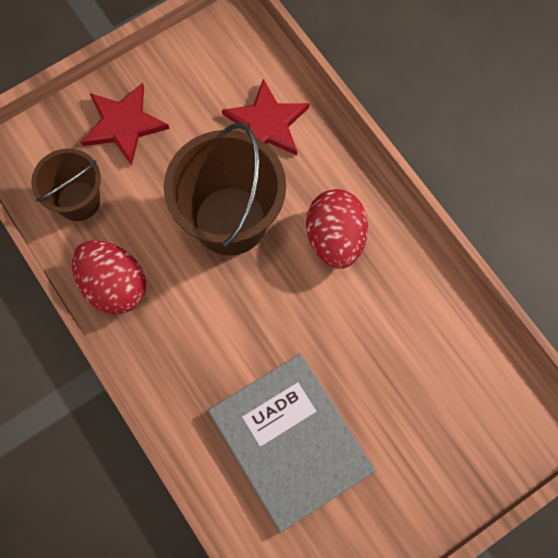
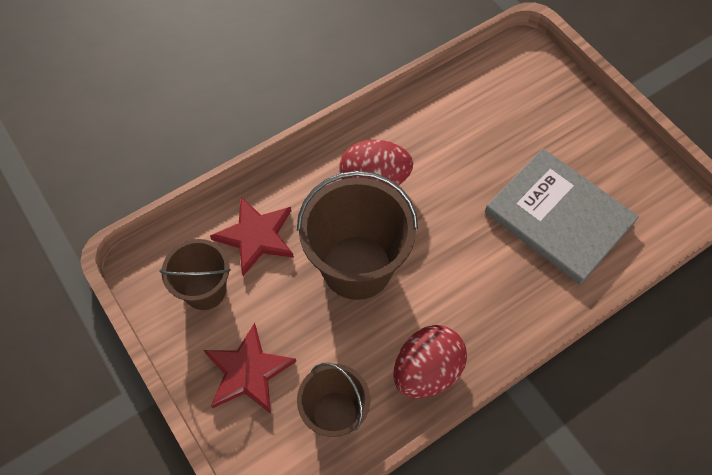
camera: 90 degrees left, 10 degrees down
grey book [208,353,376,532] -> grey book turned 75 degrees clockwise [485,148,639,285]
none -> brown bucket [159,239,231,310]

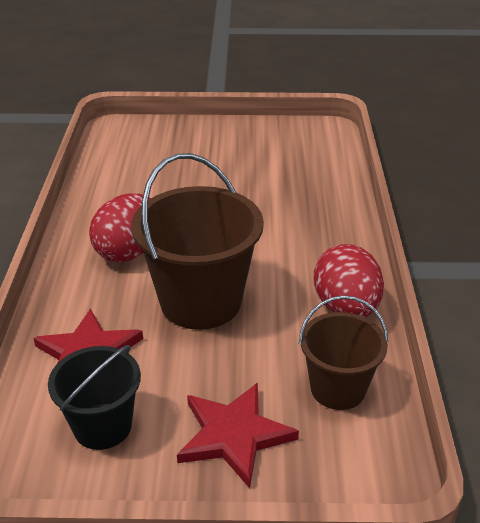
camera: 55 degrees left, 25 degrees down
brown bucket [159,239,231,310] -> black bucket [48,345,141,450]
grey book [485,148,639,285] -> none

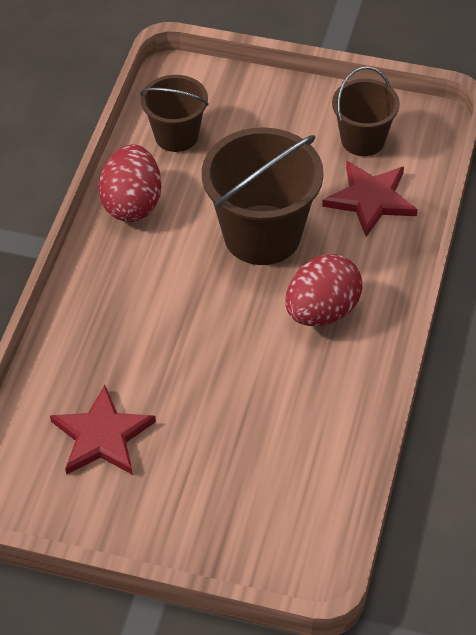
camera: 165 degrees left, 15 degrees up
black bucket [48,345,141,450] -> brown bucket [332,67,400,156]
red star [177,383,299,488] -> red star moved to [50,385,156,475]

